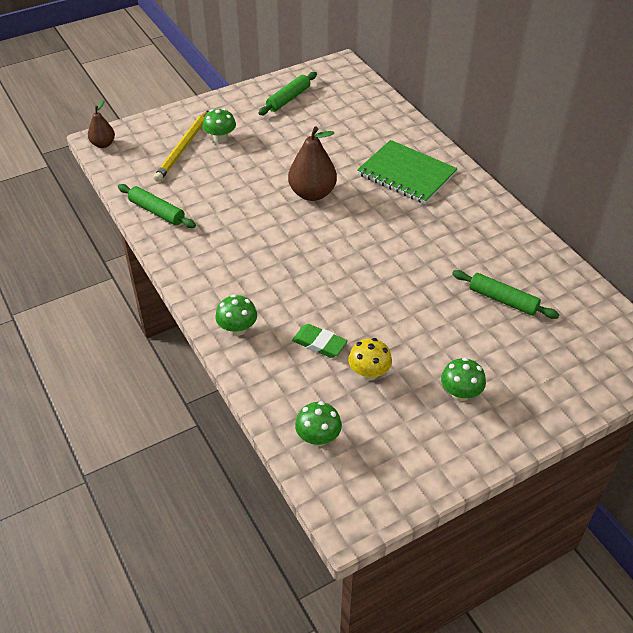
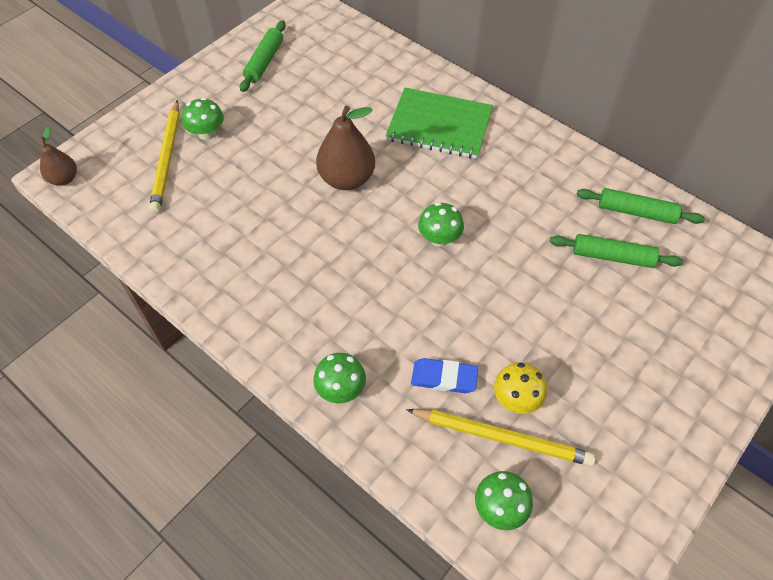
camera: 20 degrees left, 10 degrees up
green rolling pin [118,184,196,228] -> green rolling pin moved to [577,188,705,224]
green eraser [292,324,348,358] -> blue eraser [411,358,478,393]
green mushroom [441,357,486,401] -> green mushroom moved to [418,202,464,247]
none -> yellow pencil [406,409,596,466]

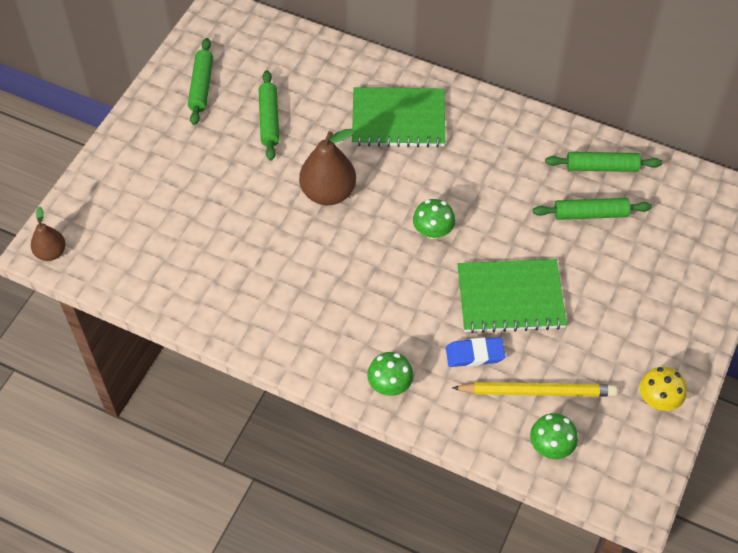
camera: 15 degrees left, 0 degrees up
yellow pencil [149,100,180,213] -> none
green mushroom [182,97,224,140] -> none
yellow mushroom [494,362,547,414] -> yellow mushroom moved to [640,367,687,411]
none -> green rolling pin [259,70,279,161]
none -> green notebook [457,259,567,333]

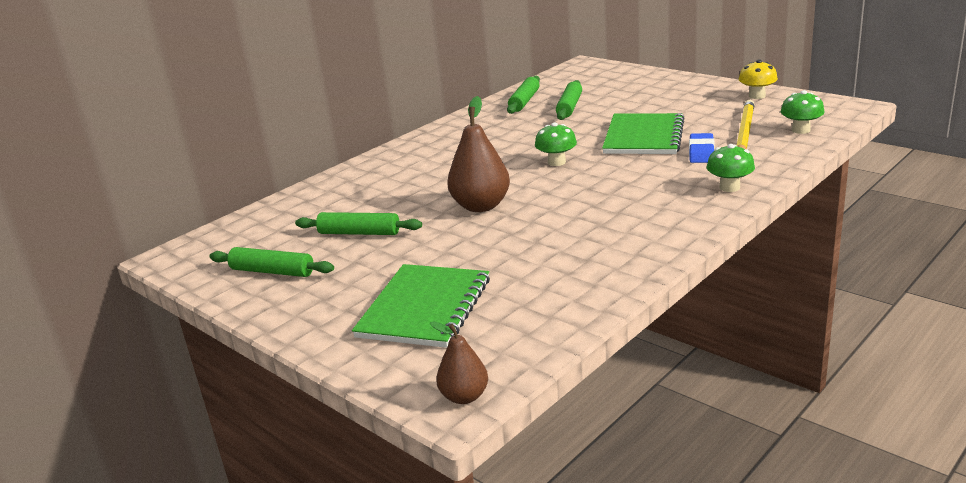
camera: 70 degrees left, 30 degrees down
green notebook [352,87,445,148] -> green notebook moved to [352,264,490,348]

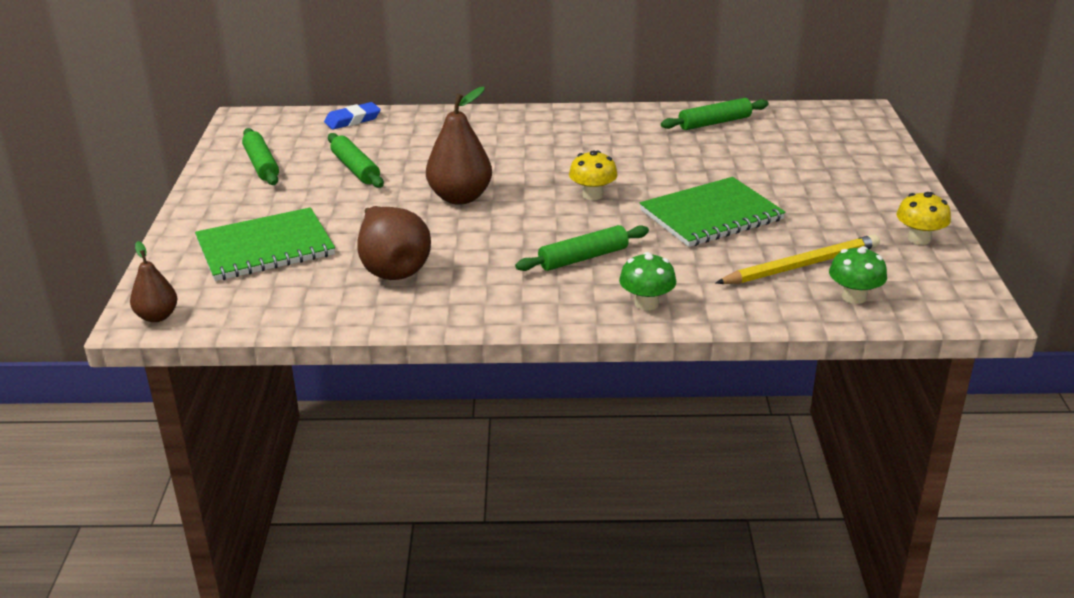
camera: 45 degrees right, 5 degrees up
green mushroom [535,122,577,166] -> yellow mushroom [569,150,618,200]
green rolling pin [556,80,582,120] -> green rolling pin moved to [515,225,649,271]
blue eraser [689,133,715,163] -> blue eraser moved to [324,102,381,129]
none -> brown pear [358,206,431,280]

